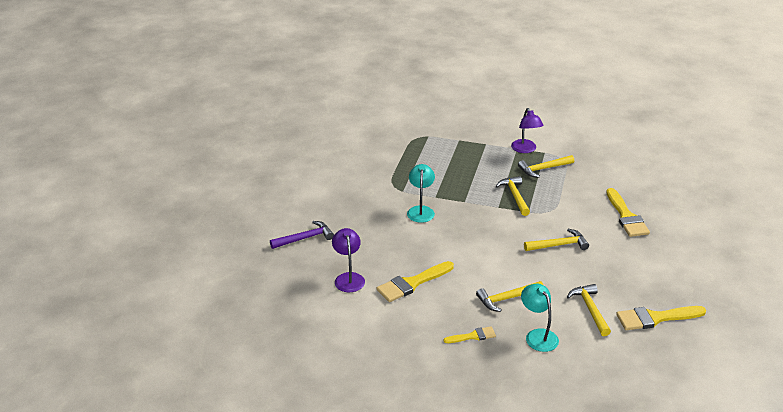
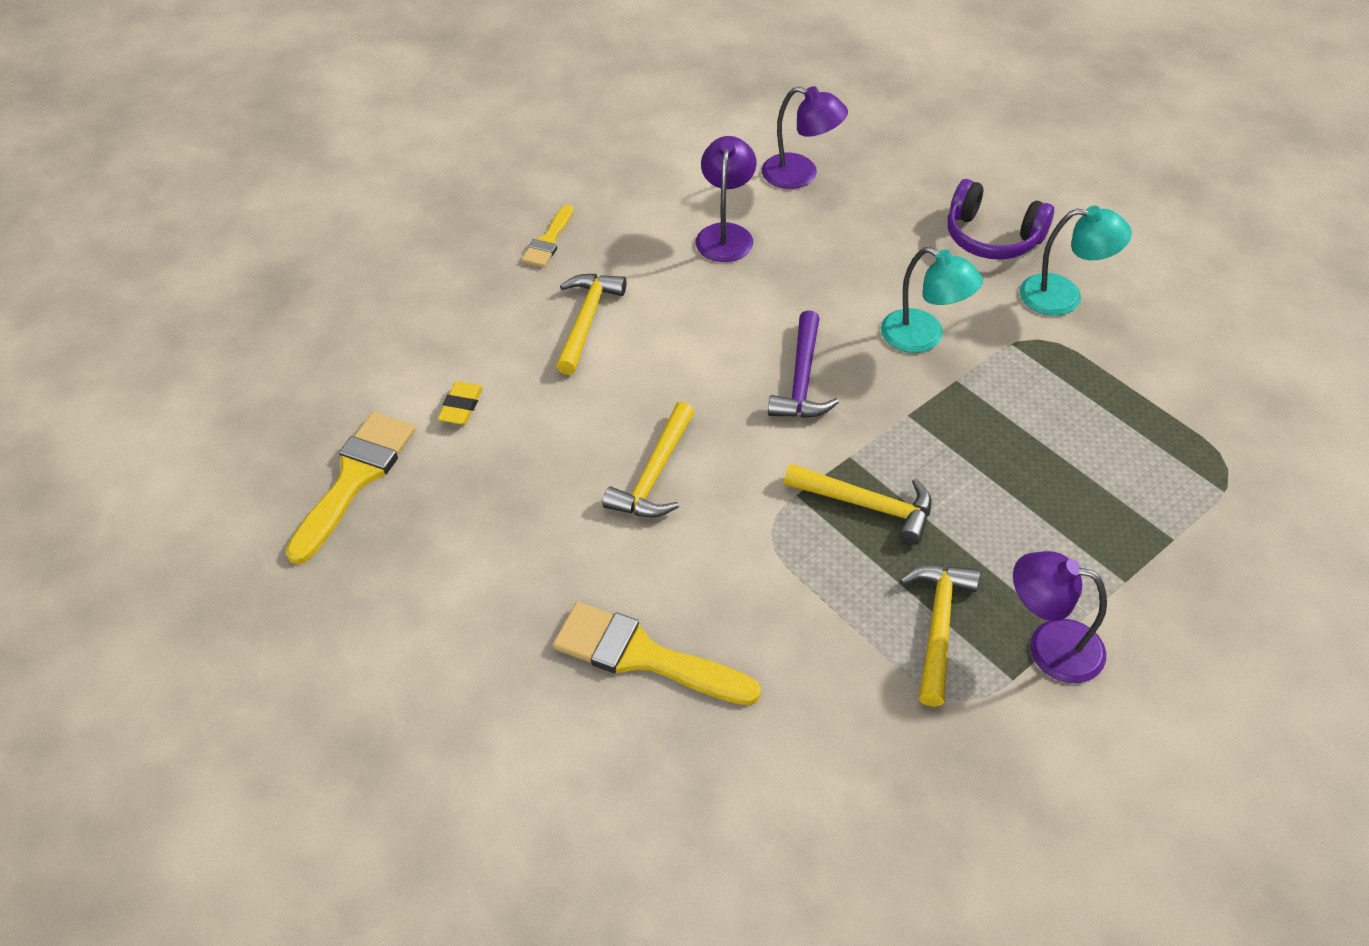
camera: 125 degrees right, 15 degrees up
purple hammer [270,221,334,249] -> purple hammer moved to [768,310,839,418]
yellow brush [376,261,454,302] -> purple lamp [696,136,756,262]
turquoise lamp [521,284,559,352] -> turquoise lamp moved to [1019,206,1132,316]
yellow hammer [567,284,611,336] -> yellow eraser [438,381,483,425]
none -> purple headphones [947,179,1054,260]

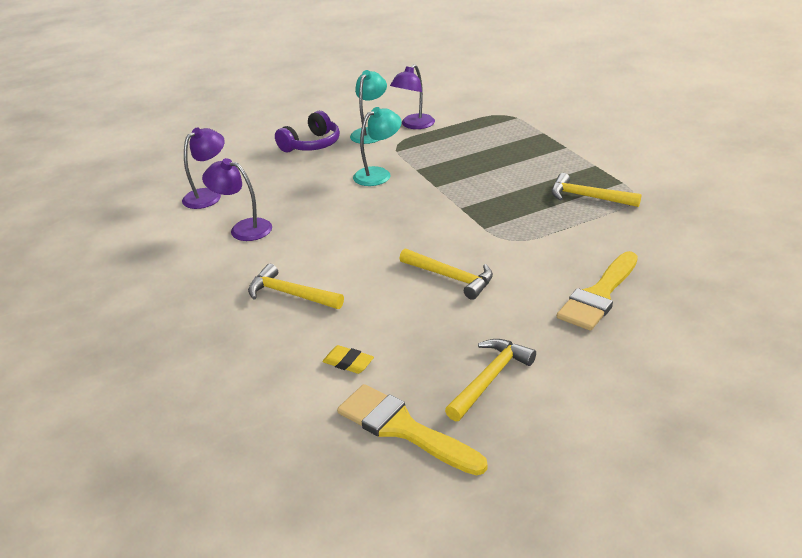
camera: 75 degrees left, 15 degrees down
yellow brush [521,205,573,267] -> none
purple hammer [768,310,839,418] -> none
yellow hammer [784,464,932,545] -> yellow hammer moved to [445,339,536,422]
purple lamp [1013,551,1107,683] -> purple lamp moved to [390,64,435,129]

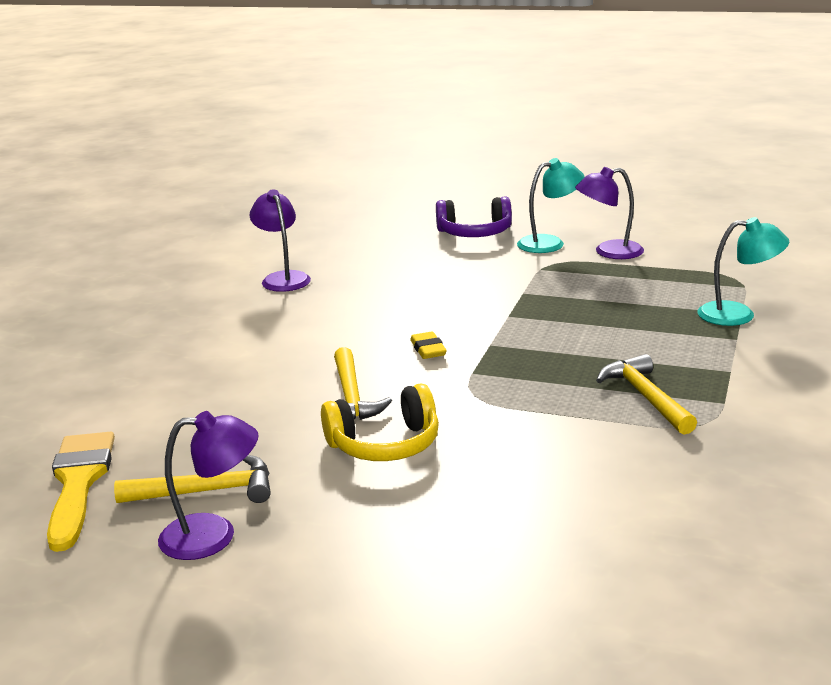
camera: 45 degrees right, 10 degrees down
purple lamp [182,127,225,209] -> purple lamp moved to [158,411,259,560]
yellow hammer [248,264,344,309] -> none
yellow eraser [322,345,374,374] -> yellow eraser moved to [410,331,447,359]
turquoise lamp [353,107,402,186] -> turquoise lamp moved to [698,217,789,326]
yellow brush [557,251,638,331] -> none
none -> yellow headphones [321,384,439,461]

